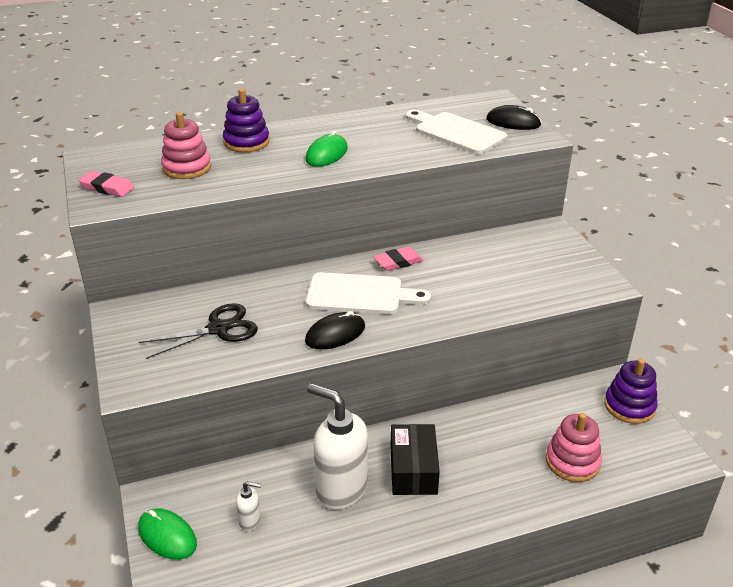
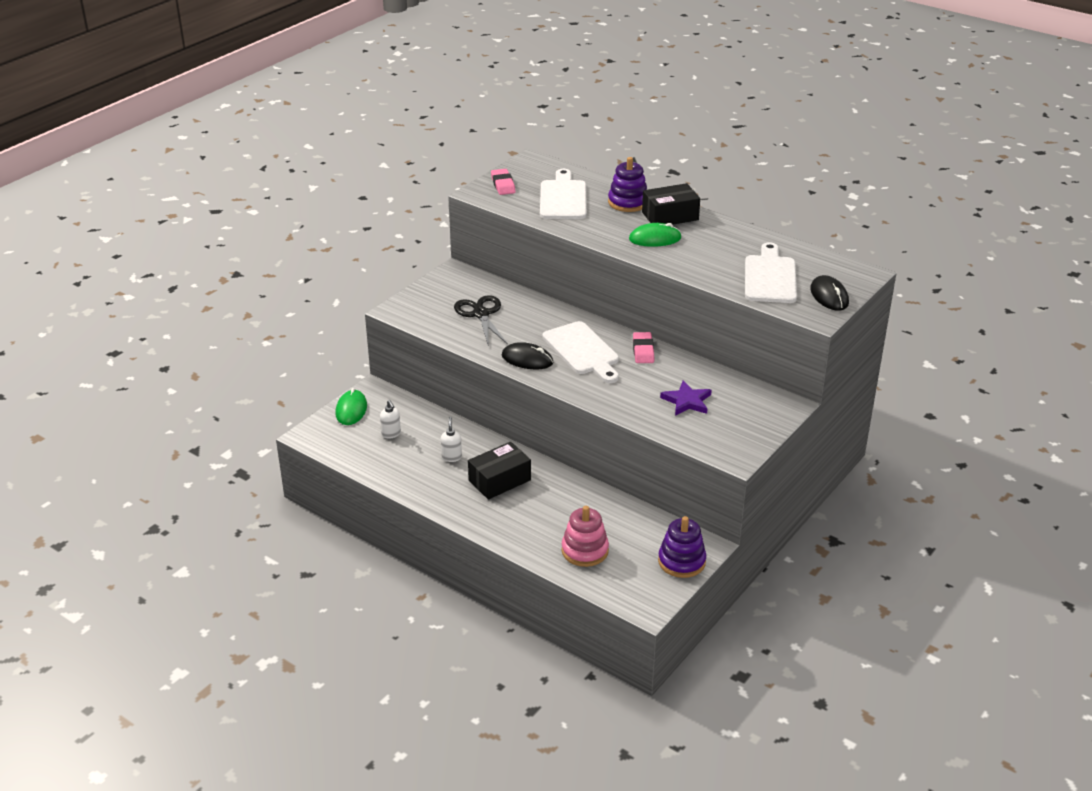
camera: 55 degrees right, 0 degrees up
black scissors [139,303,258,359] -> black scissors turned 135 degrees counterclockwise [454,295,508,344]
pink stacking toy [161,112,211,179] -> white cutting board [540,169,587,219]
white soap dispenser [307,383,368,510] -> white soap dispenser [441,417,462,462], size x0.44
pink eraser [373,246,424,271] -> pink eraser turned 60 degrees clockwise [633,332,654,363]
none -> black box [642,183,700,225]
none -> purple star [660,380,712,416]

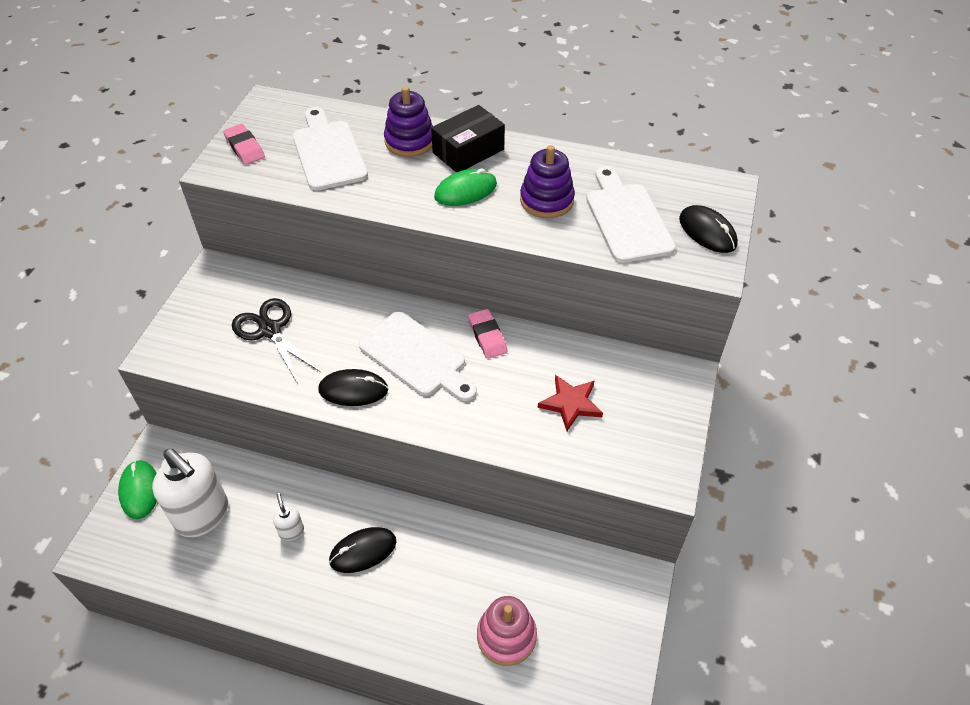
camera: 20 degrees left, 15 degrees up
white soap dispenser [380,400,401,439] -> white soap dispenser [152,449,228,537], size x2.29
black box [468,442,531,499] -> black mouse [329,527,397,573]
purple stacking toy [658,516,706,578] -> purple stacking toy moved to [520,145,575,218]
purple star [660,380,712,416] -> red star [538,375,603,431]

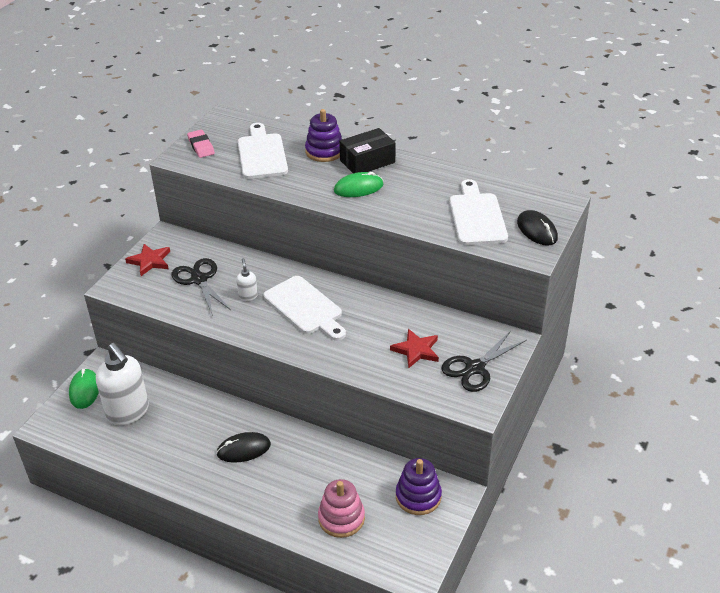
camera: 10 degrees right, 10 degrees down
white soap dispenser [273,493,304,541] -> white soap dispenser moved to [236,258,258,301]
black mouse [318,369,388,406] -> none
pink eraser [468,309,507,359] -> none
purple stacking toy [520,145,575,218] -> purple stacking toy moved to [396,458,442,515]
none -> red star [125,244,170,276]
none -> black scissors [441,331,527,392]

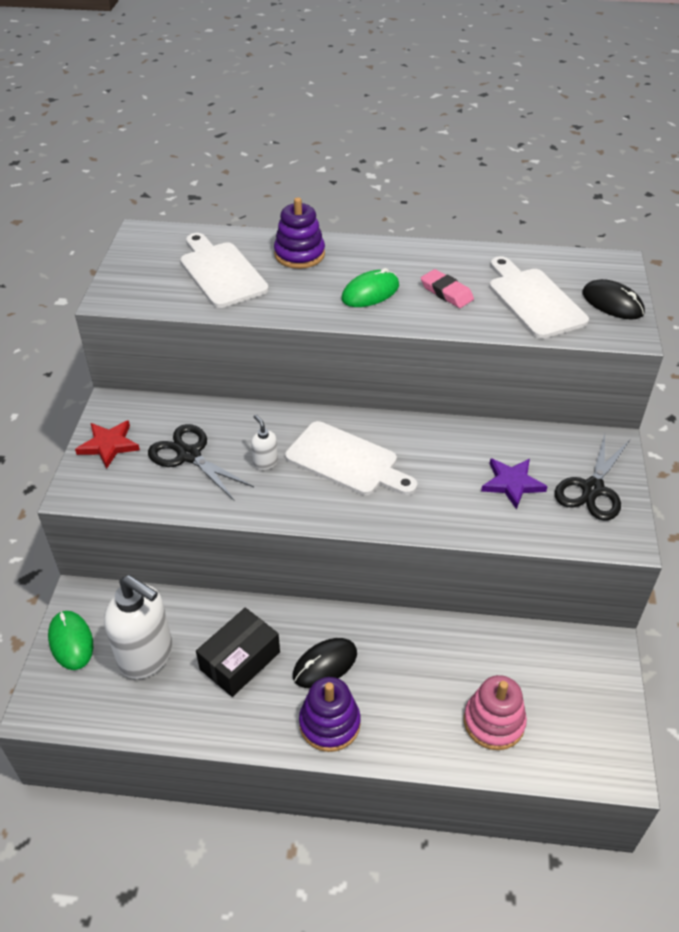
camera: 20 degrees left, 5 degrees up
pink eraser [187,130,215,158] -> pink eraser moved to [421,269,474,308]
black box [339,128,395,173] -> black box moved to [196,608,280,697]
red star [390,329,439,369] -> purple star [481,458,548,510]
purple stacking toy [396,458,442,515] -> purple stacking toy moved to [299,677,361,752]

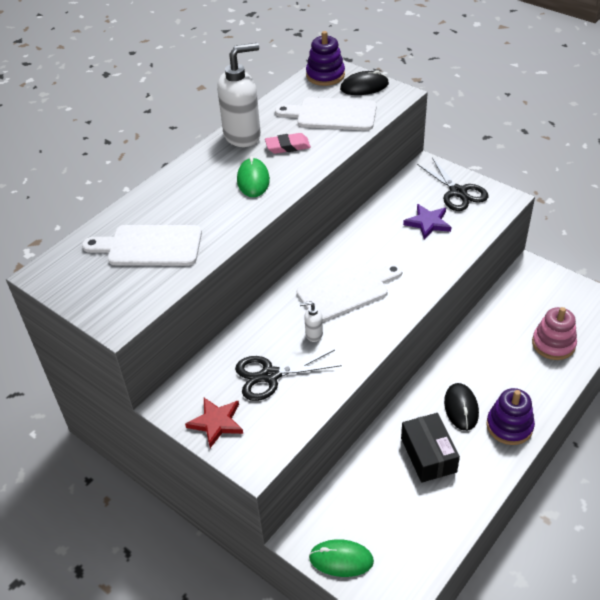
camera: 55 degrees left, 0 degrees up
white soap dispenser [104,575,172,679] -> white soap dispenser moved to [217,43,261,147]
purple stacking toy [274,197,325,269] -> purple stacking toy moved to [306,31,345,86]

